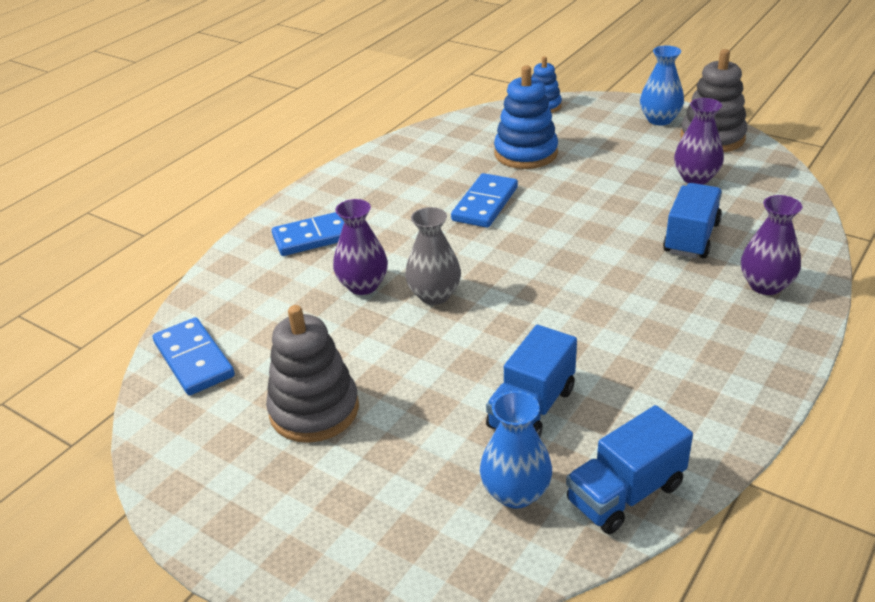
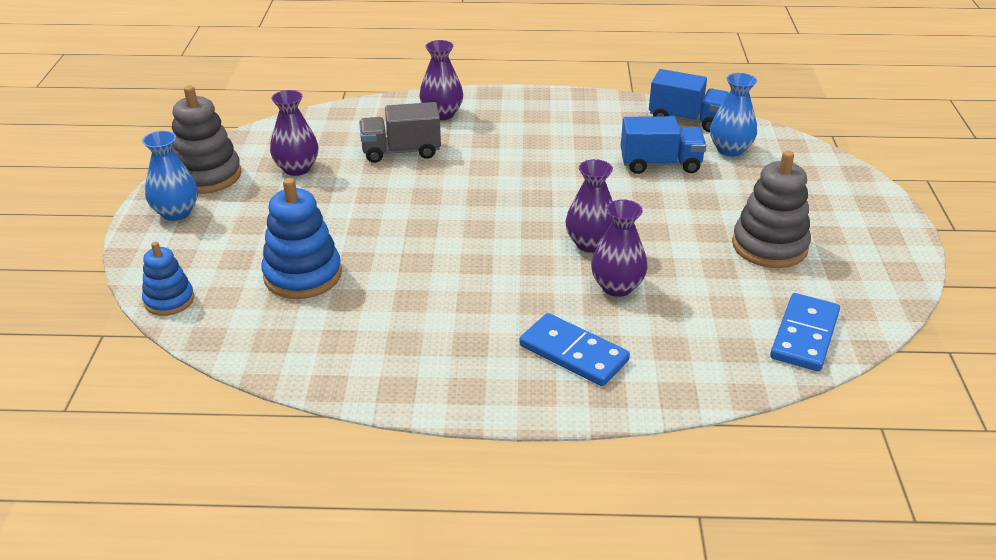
camera: 125 degrees left, 0 degrees up
grey vase [405,207,461,305] -> purple vase [566,159,613,253]
blue domino [451,173,518,228] -> none
blue truck [663,183,722,258] -> grey truck [359,102,441,163]

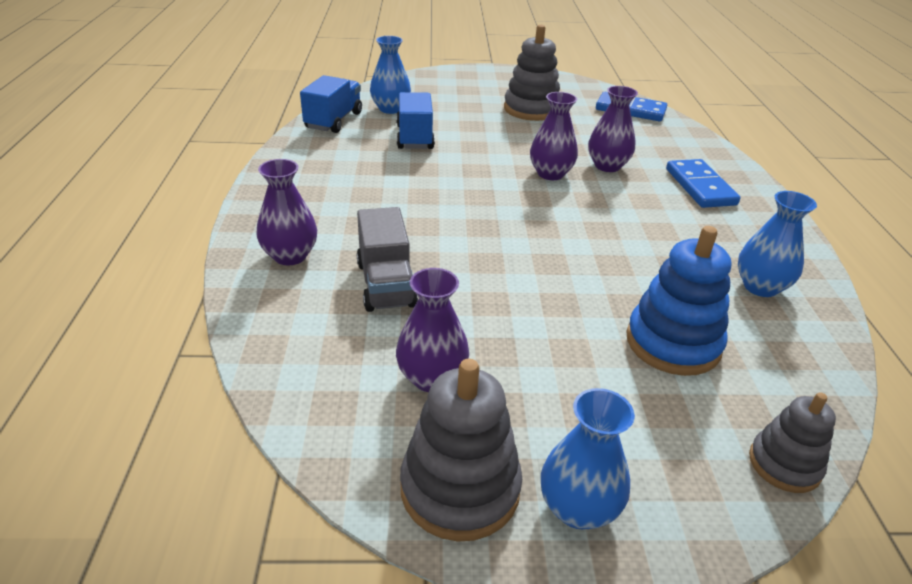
camera: 95 degrees left, 0 degrees up
blue stacking toy [142,241,194,316] -> grey stacking toy [749,392,836,493]
blue domino [520,313,630,386] -> blue domino turned 45 degrees counterclockwise [666,159,740,208]
none -> blue vase [738,191,817,297]

